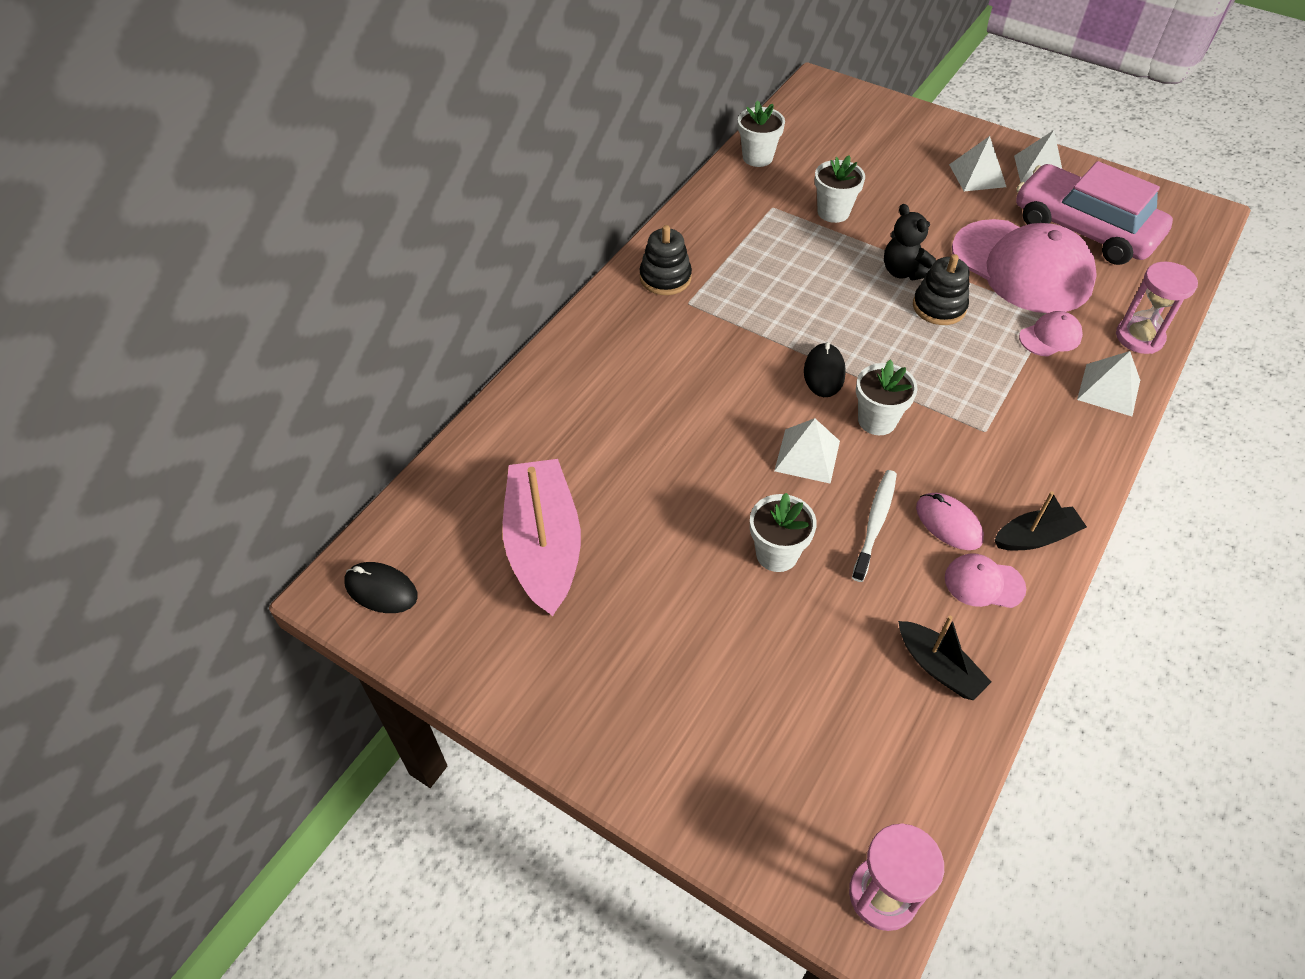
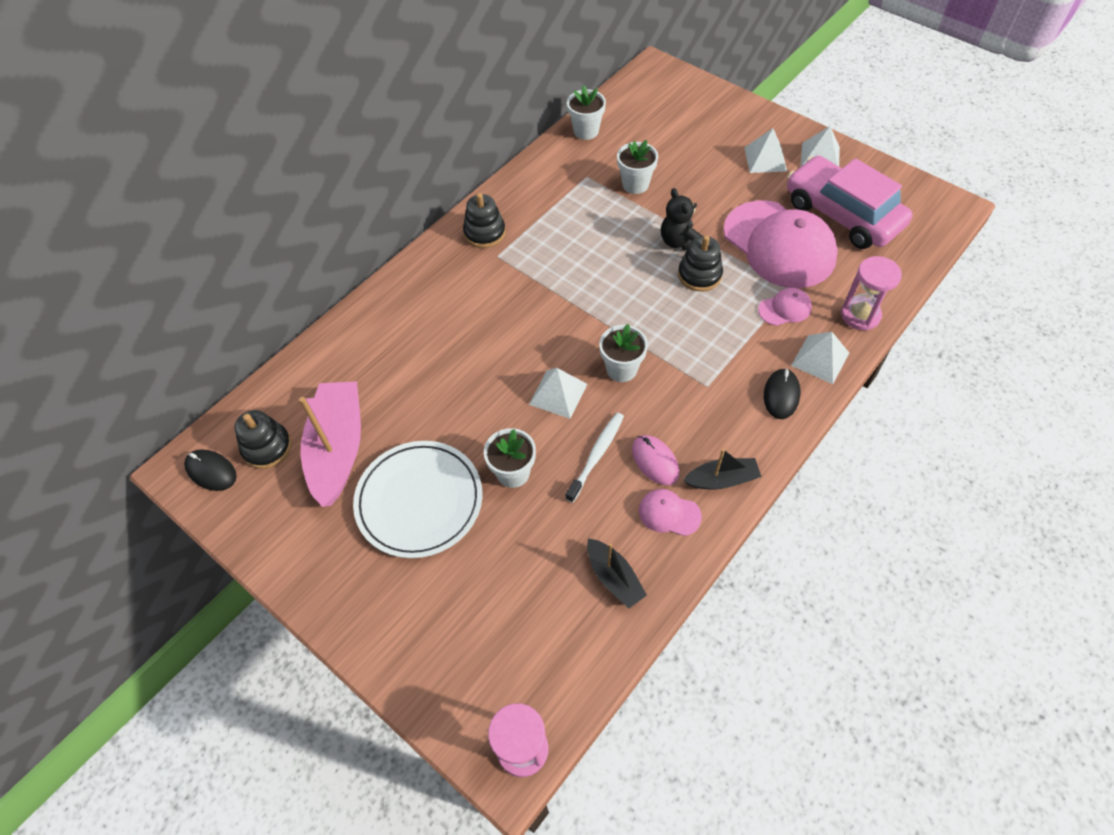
camera: 10 degrees right, 5 degrees up
black mouse [804,342,846,397] -> black mouse moved to [764,368,800,419]
none -> black stacking toy [235,410,292,469]
none -> white plate [353,441,483,558]

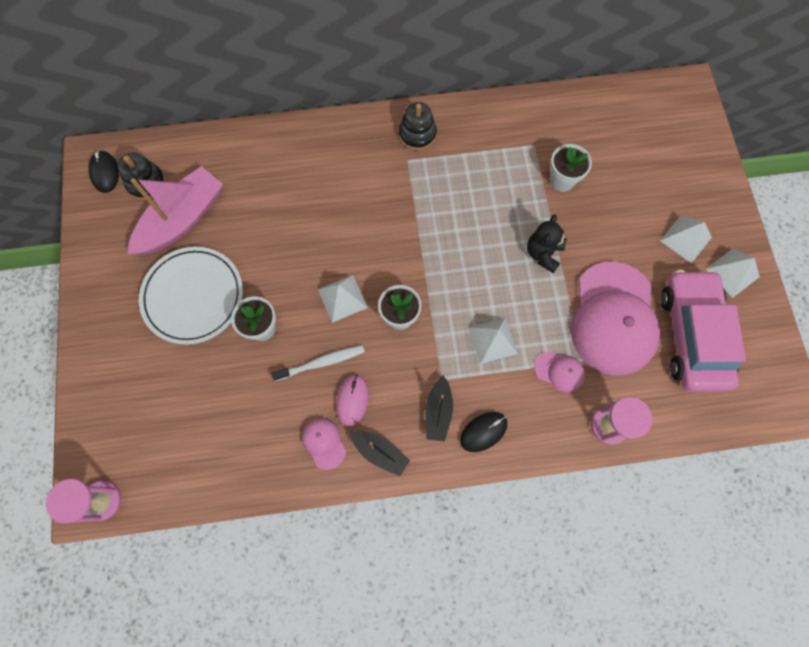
camera: 40 degrees right, 15 degrees up
white flower pot [567,85,606,140] -> none
black boat [587,539,647,608] -> black boat moved to [425,376,453,442]
black stacking toy [678,235,723,292] -> none
white pyramid [791,332,849,384] -> white pyramid moved to [468,318,518,364]

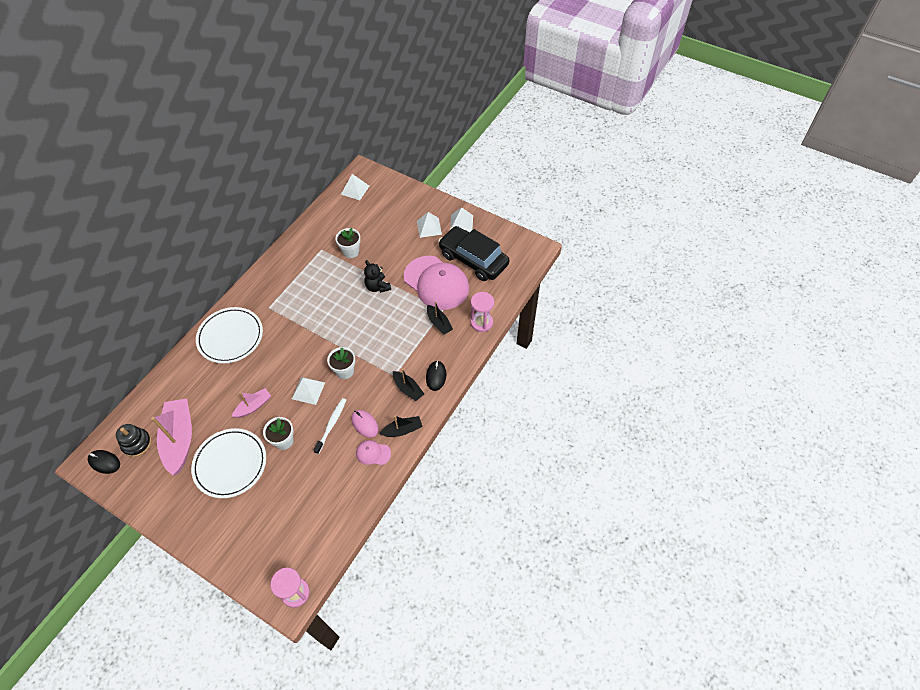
camera: 50 degrees left, 15 degrees down
black stacking toy [399,102,437,151] -> none
white pyramid [468,318,518,364] -> white pyramid moved to [341,174,369,200]
pink cap [534,351,585,393] -> black boat [427,301,453,334]
pink car [661,269,746,392] -> black car [439,226,509,281]
none -> white plate [196,307,263,363]
none -> pink boat [232,388,271,418]

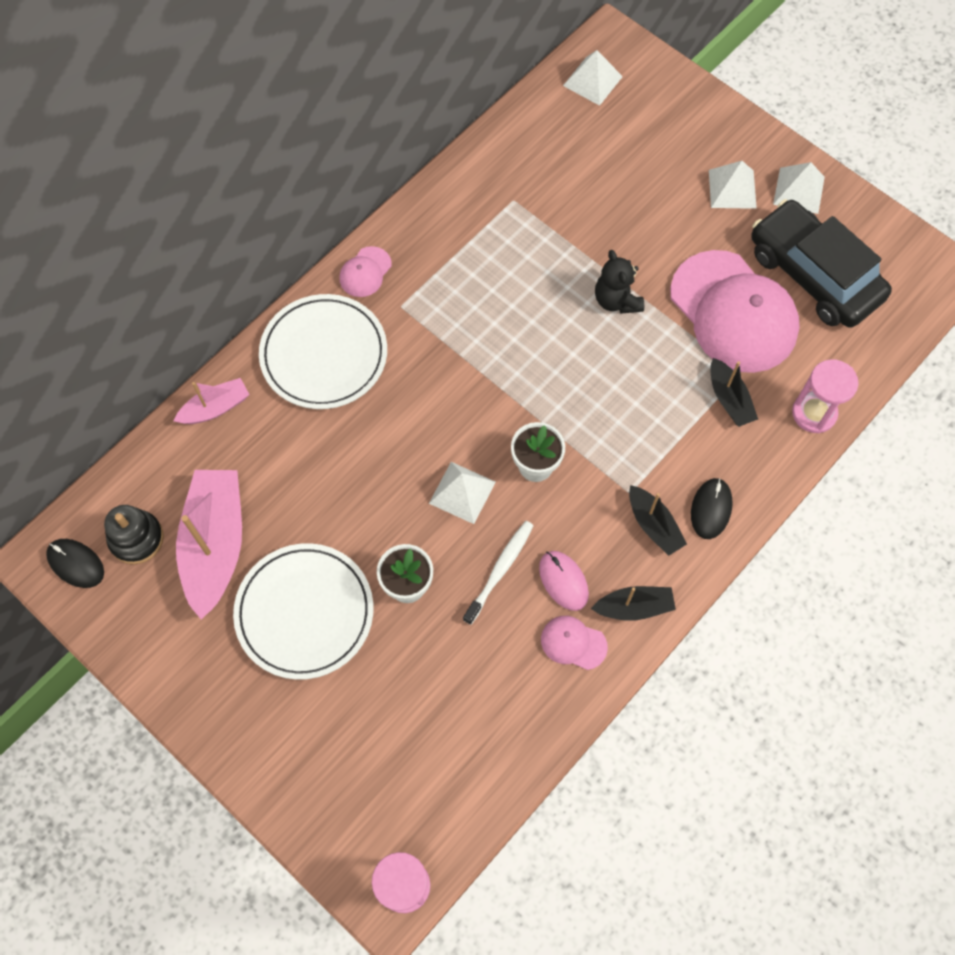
camera: 10 degrees right, 10 degrees up
pink boat [232,388,271,418] -> pink boat moved to [174,378,250,424]
white flower pot [335,228,361,258] -> none
none -> pink cap [339,246,392,297]

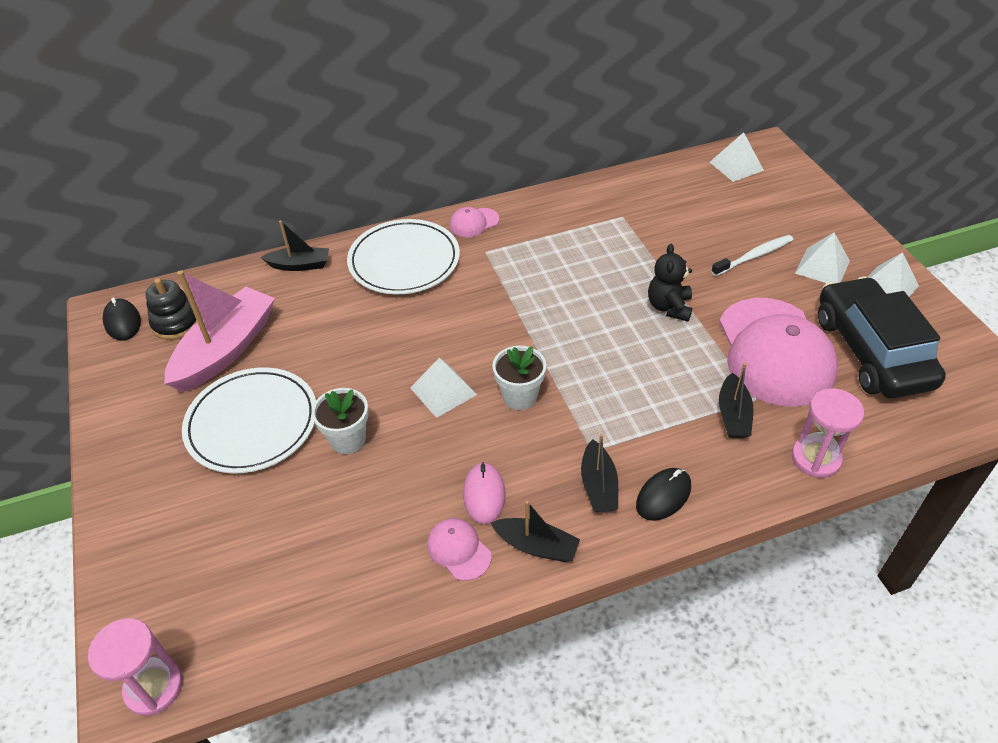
camera: 30 degrees right, 20 degrees down
pink boat [174,378,250,424] -> black boat [261,220,329,271]
white toothbrush [463,521,534,625] -> white toothbrush moved to [711,235,793,276]

